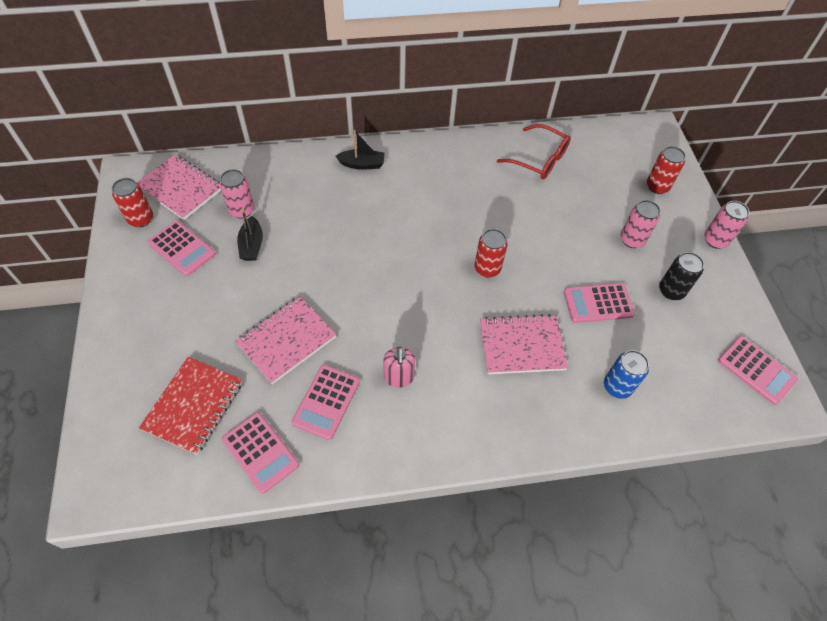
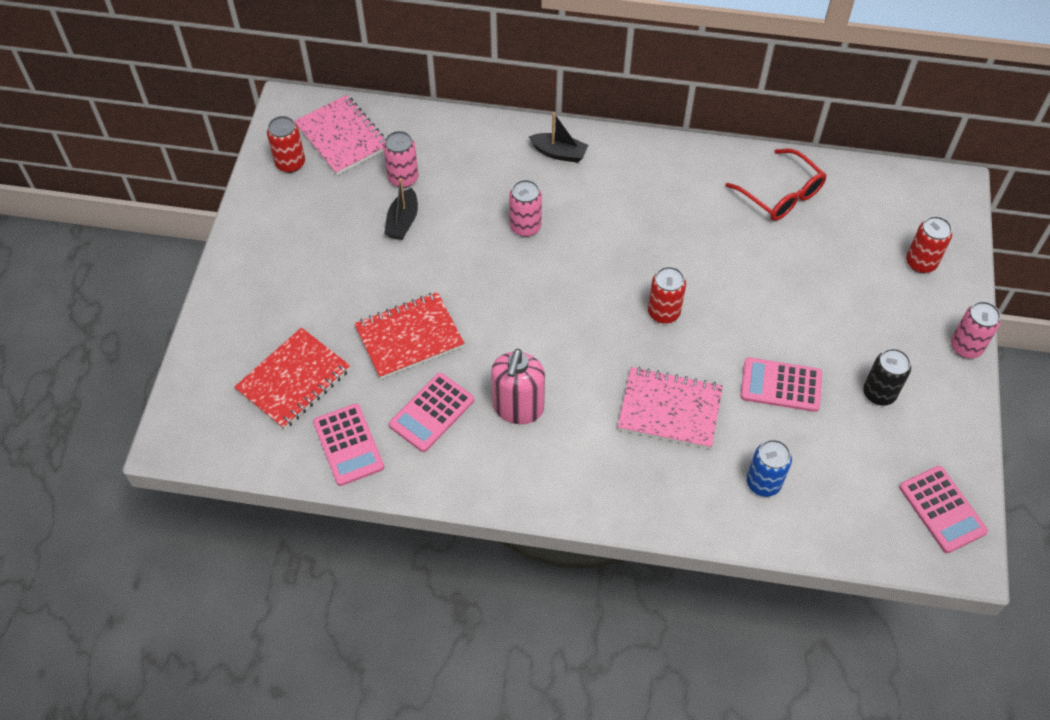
camera: 20 degrees right, 0 degrees up
pink calculator [148,221,216,276] -> none
pink notebook [235,296,336,384] -> red notebook [354,292,465,379]
pink soap dispenser [383,347,415,388] -> pink soap dispenser [491,349,545,424], size x1.50
pink can [621,200,660,248] -> pink can moved to [509,180,542,237]

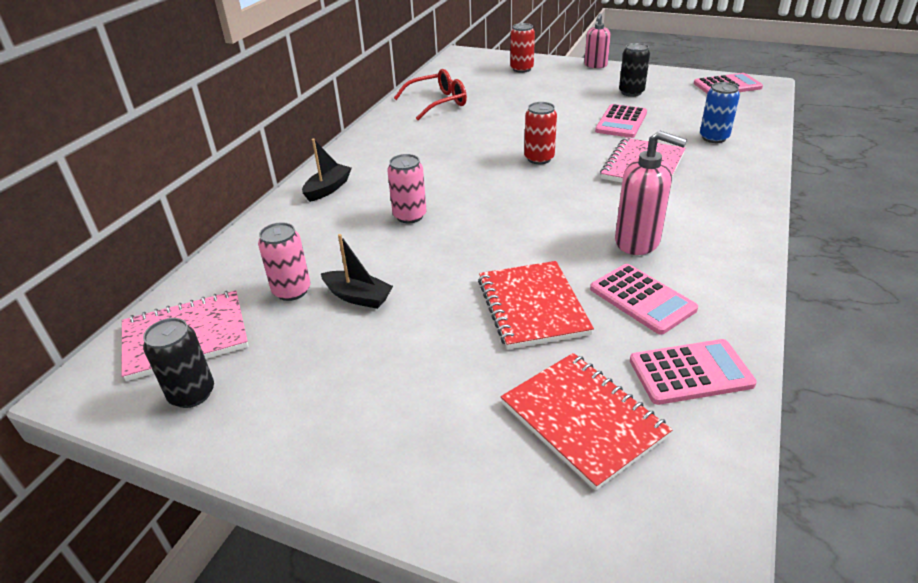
camera: 75 degrees left, 20 degrees down
red can [267,116,305,173] -> black can [143,318,214,408]
pink can [951,301,1001,359] -> pink soap dispenser [584,13,611,68]

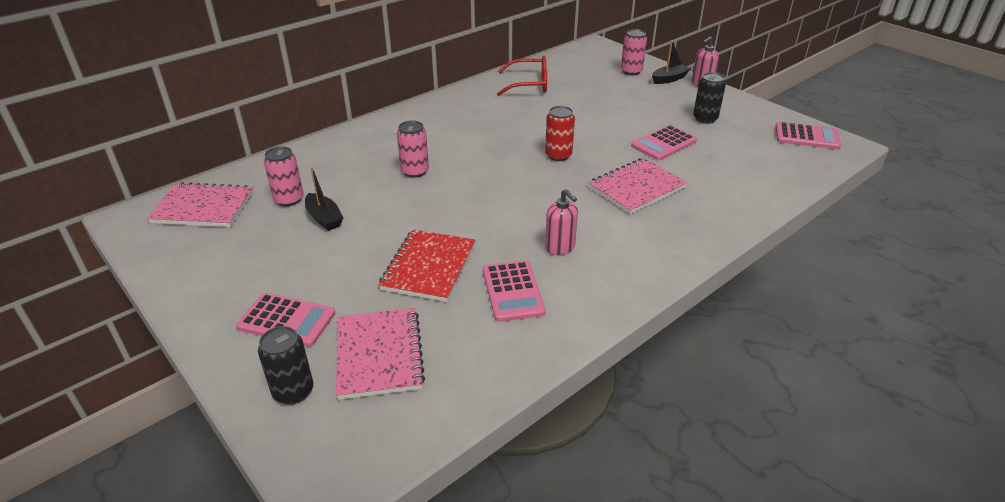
camera: 25 degrees right, 0 degrees up
black can [143,318,214,408] -> black can moved to [258,326,313,405]
black boat [302,139,352,202] -> black boat moved to [652,40,690,84]
red notebook [501,353,672,491] -> pink notebook [336,308,425,400]
red can [510,23,535,73] -> pink can [621,29,647,75]
pink soap dispenser [615,131,687,255] -> pink soap dispenser [545,189,578,255], size x0.67
pink calculator [630,339,757,405] -> pink calculator moved to [236,293,336,347]
blue can [700,82,740,143] -> none

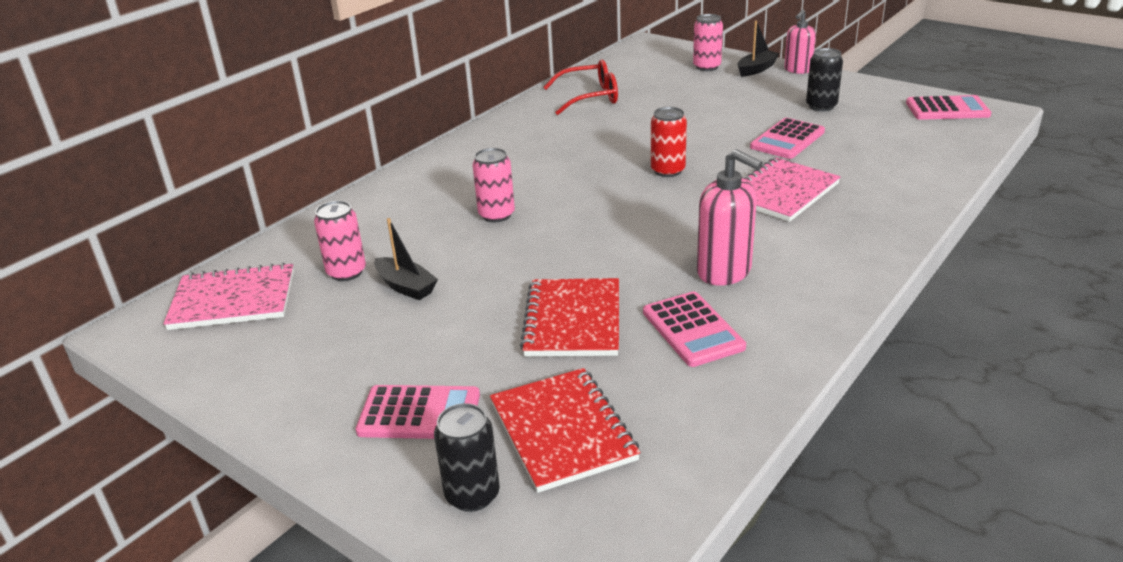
camera: 10 degrees left, 5 degrees down
pink notebook [336,308,425,400] -> red notebook [490,368,640,493]
pink soap dispenser [545,189,578,255] -> pink soap dispenser [697,149,763,285], size x1.50

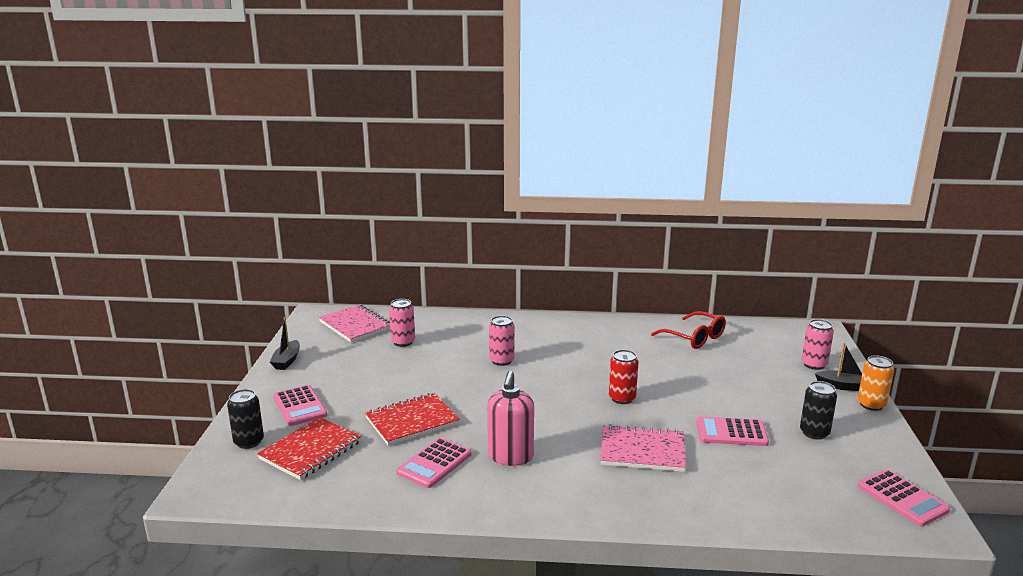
camera: 55 degrees right, 10 degrees down
black boat [374,218,438,300] -> black boat moved to [270,317,300,370]
pink soap dispenser [784,10,816,74] -> orange can [858,355,894,411]

